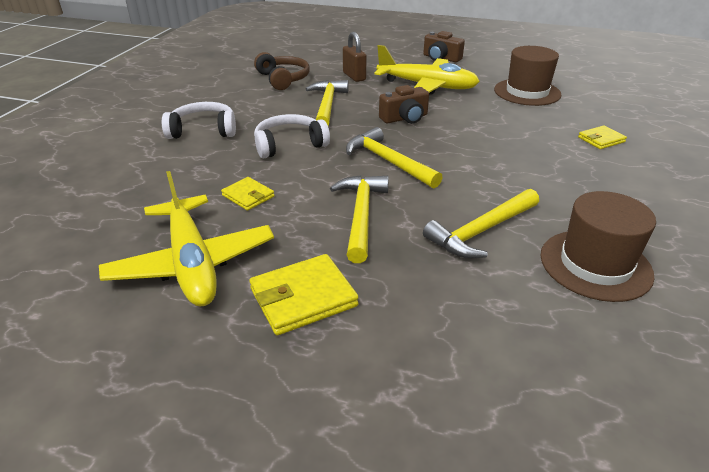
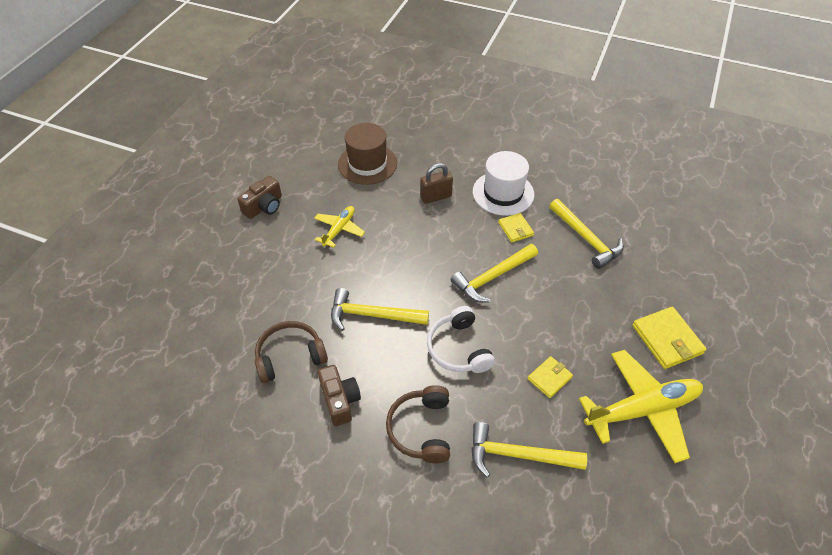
camera: 85 degrees left, 15 degrees up
white headphones [162,102,236,139] -> brown headphones [386,385,450,463]
yellow hammer [330,175,389,263] -> yellow hammer moved to [471,422,587,478]
brown padlock [343,32,366,82] -> brown padlock moved to [420,163,453,204]
yellow plane [374,45,480,95] -> yellow plane [314,206,365,248], size x0.55
brown camera [379,85,429,124] -> brown camera moved to [318,365,361,426]
brown hat [540,191,656,302] -> none
yellow wallet [578,125,627,149] -> yellow wallet moved to [498,213,534,243]
none -> white hat [473,151,534,216]

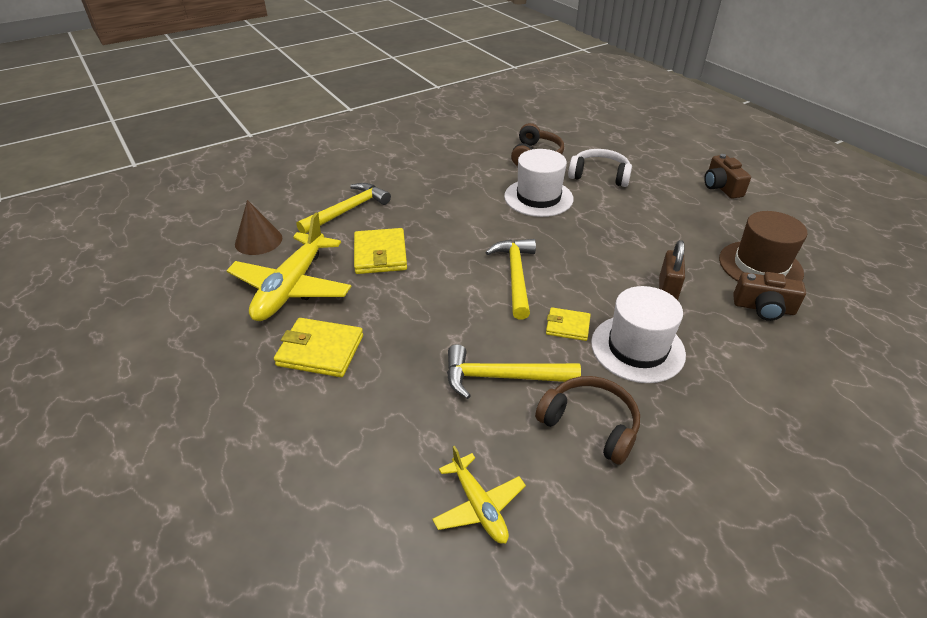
camera: 125 degrees right, 10 degrees down
yellow plane [314,206,365,248] -> yellow plane moved to [432,446,526,544]
brown camera [318,365,361,426] -> brown camera moved to [733,272,806,321]
yellow hammer [331,288,429,331] -> white hat [504,149,573,217]
brown headphones [386,385,450,463] -> brown headphones moved to [535,376,640,465]
white headphones [427,306,495,373] -> white headphones moved to [568,149,632,187]
yellow wallet [528,356,573,398] -> yellow wallet [354,228,407,274], size x1.66
none -> brown cone [235,200,282,255]

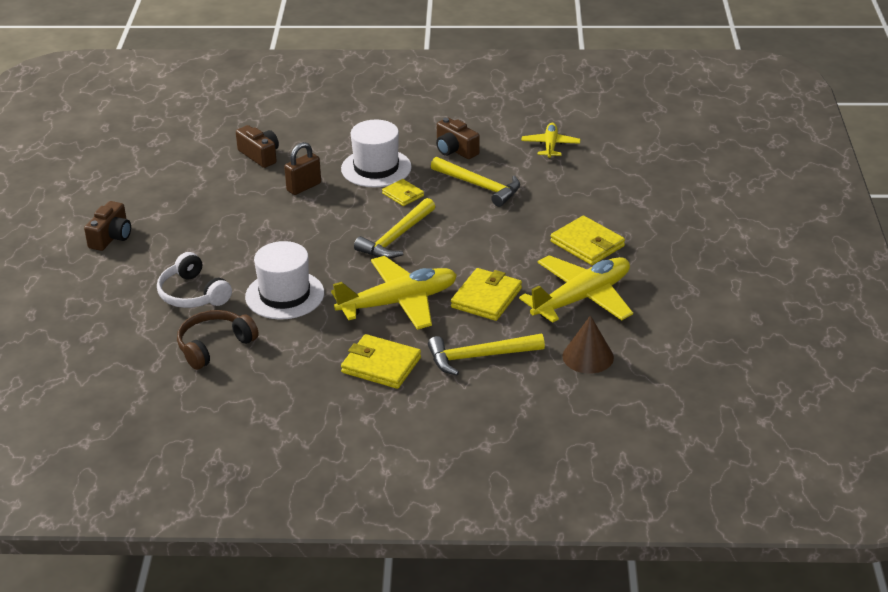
camera: 145 degrees left, 5 degrees down
brown headphones [535,376,640,465] -> brown camera [436,118,480,159]
brown hat [719,211,808,281] -> none
none -> yellow plane [331,256,457,330]
none -> yellow wallet [341,334,421,389]

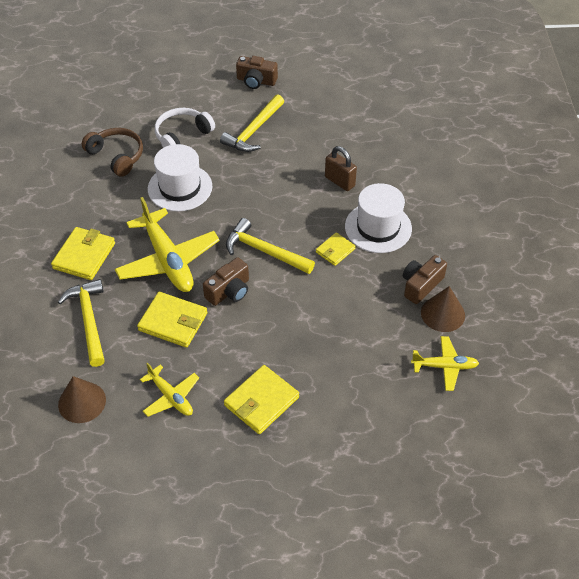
camera: 85 degrees right, 15 degrees up
brown camera [236,125,279,168] -> brown camera moved to [203,257,249,306]
yellow hammer [431,157,520,207] -> yellow hammer moved to [220,95,284,152]
yellow plane [519,255,633,323] -> yellow plane [140,362,199,417], size x0.55
none -> brown cone [421,286,465,332]

